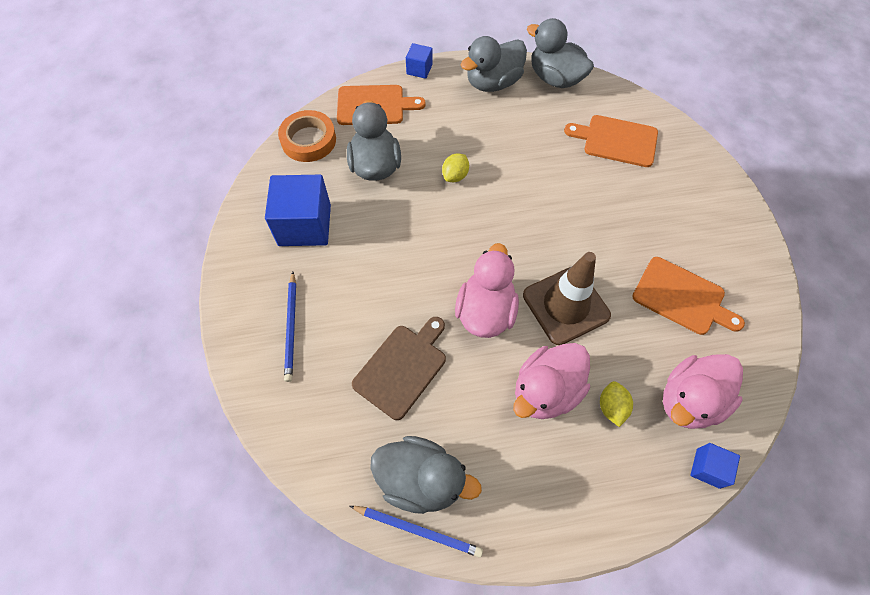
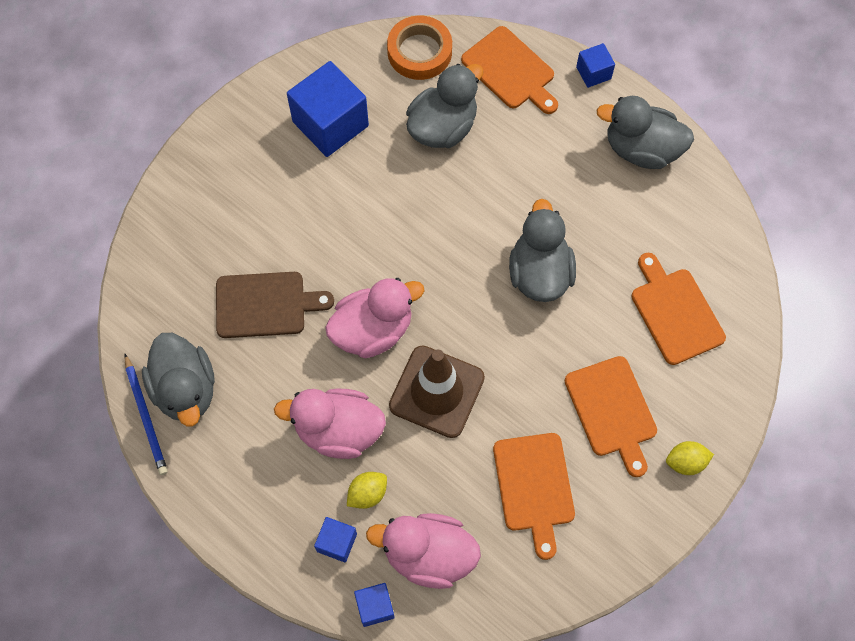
camera: 50 degrees right, 5 degrees up
blue pencil [284,272,296,382] -> none
yellow lemon [442,153,469,182] -> yellow lemon moved to [666,441,714,475]
grey duck [527,18,594,88] -> grey duck moved to [509,199,576,302]
none -> blue cube [314,517,357,563]
none -> orange cutting board [565,356,657,477]

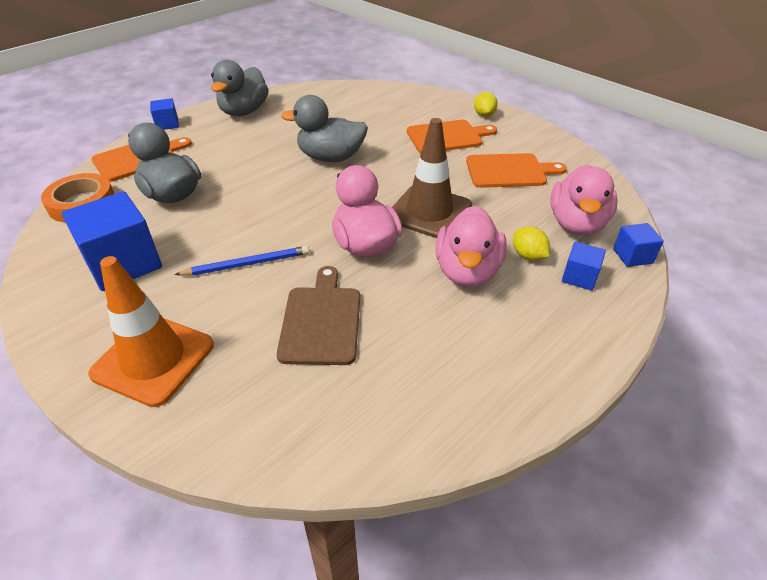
camera: 85 degrees left, 25 degrees down
blue pencil [125,354,168,475] -> blue pencil moved to [175,246,309,276]
grey duck [142,333,215,427] -> none
orange cutting board [631,253,726,365] -> none
none -> orange traffic cone [88,256,214,407]

